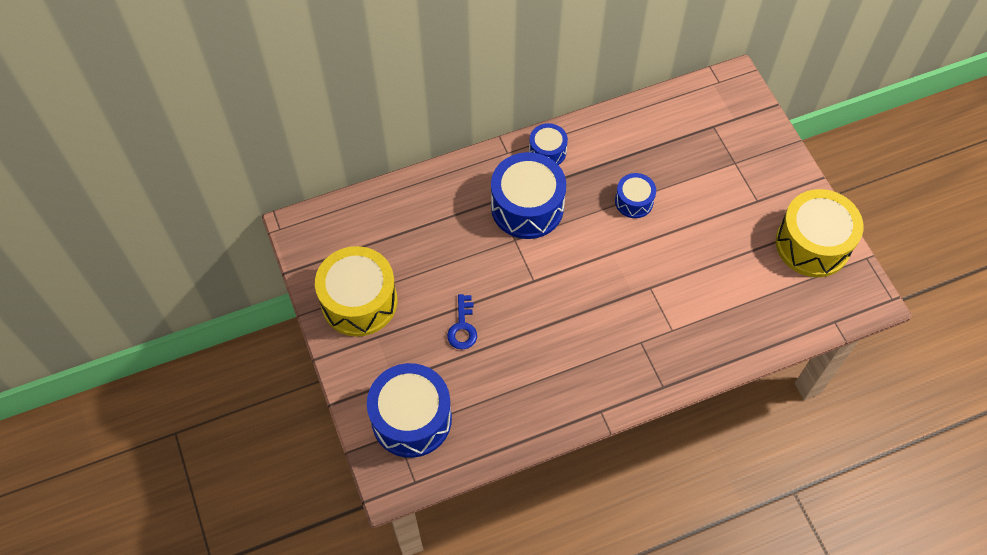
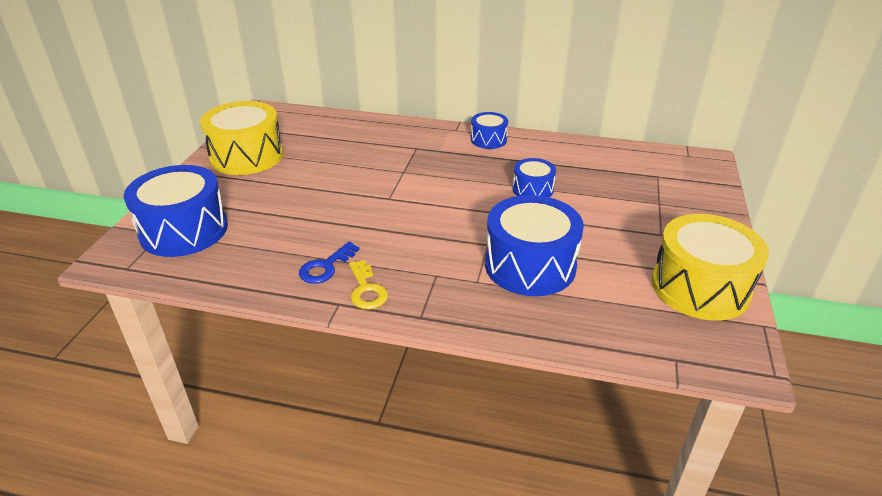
camera: 35 degrees right, 25 degrees down
blue key [447,294,477,350] -> blue key moved to [299,242,360,284]
blue drum [491,152,566,239] -> blue drum moved to [485,195,584,296]
none -> yellow key [349,260,388,309]

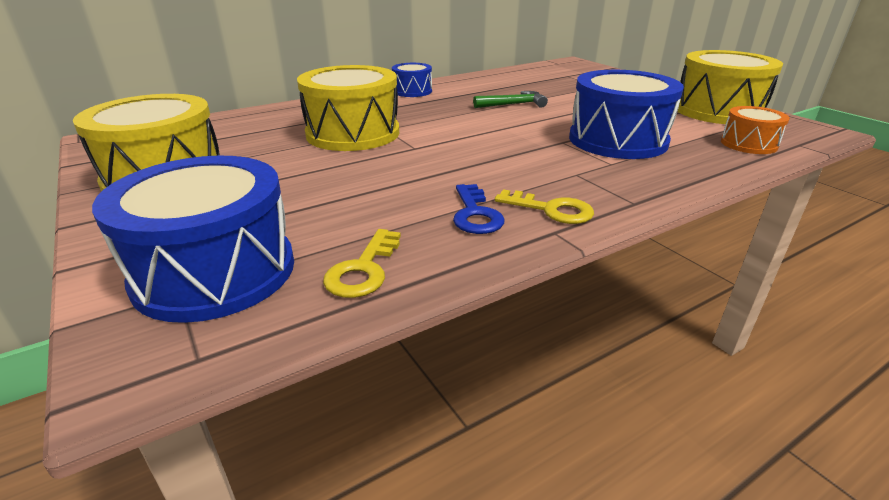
camera: 45 degrees left, 5 degrees down
blue drum [512,158,556,198] -> green hammer [473,91,548,108]
none -> yellow drum [297,65,399,151]
none -> yellow key [323,229,401,298]
none -> orange drum [721,106,790,154]

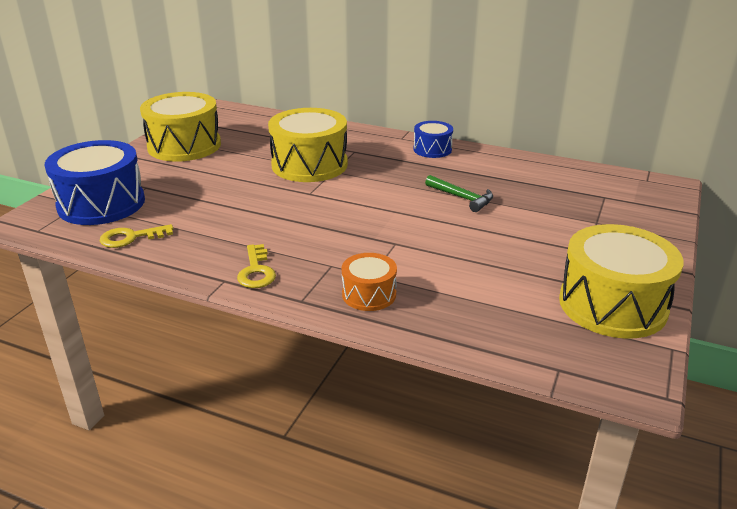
camera: 55 degrees right, 0 degrees up
blue key [453,184,505,234] -> none
blue drum [569,70,684,159] -> none
orange drum [721,106,790,154] -> orange drum moved to [342,253,397,311]

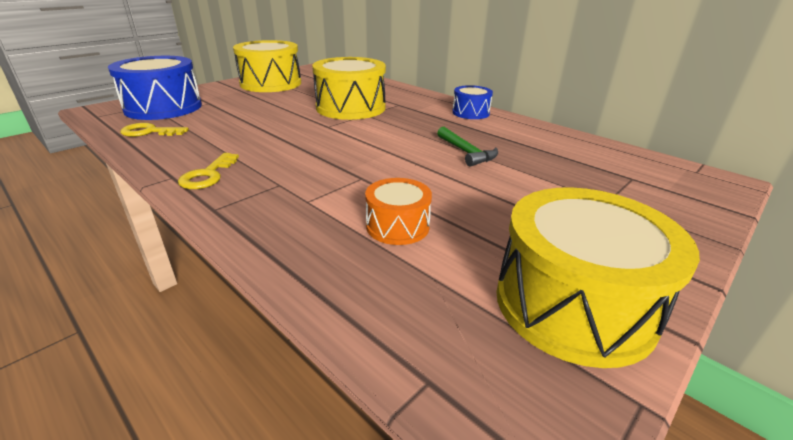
camera: 20 degrees right, 0 degrees up
orange drum [342,253,397,311] -> orange drum moved to [365,178,432,245]

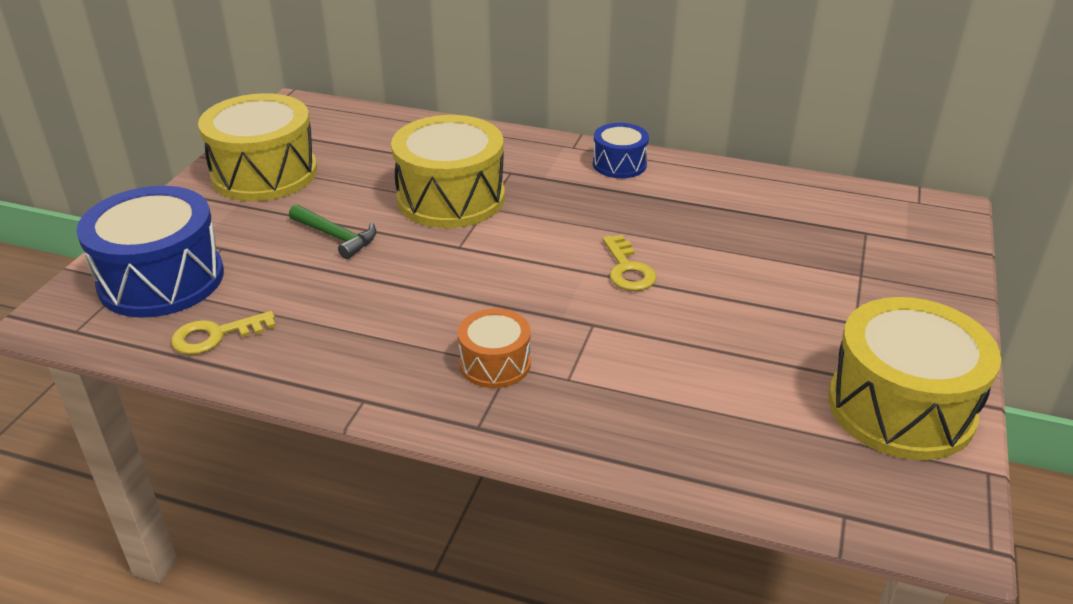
camera: 25 degrees left, 5 degrees up
yellow key [178,153,239,189] -> yellow key moved to [603,235,657,291]
orange drum [365,178,432,245] -> orange drum moved to [458,308,531,388]
green hammer [437,127,498,167] -> green hammer moved to [289,204,376,259]

